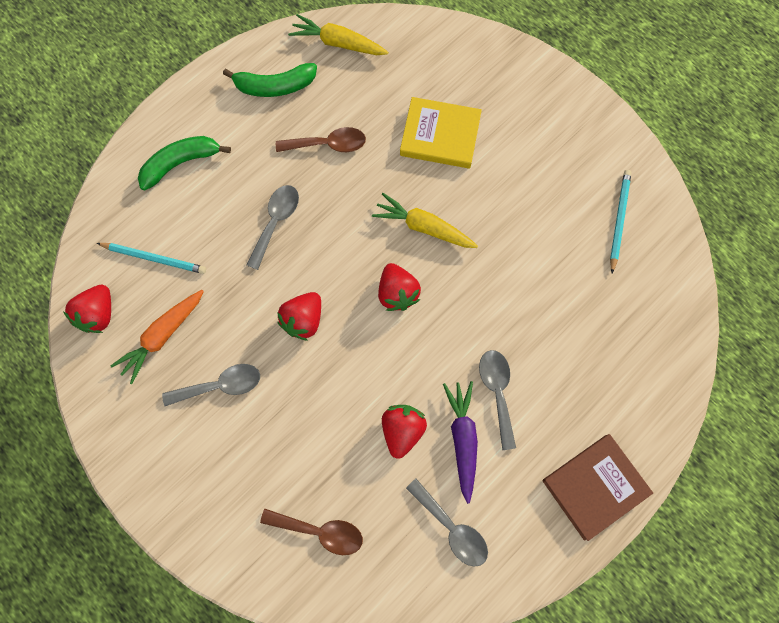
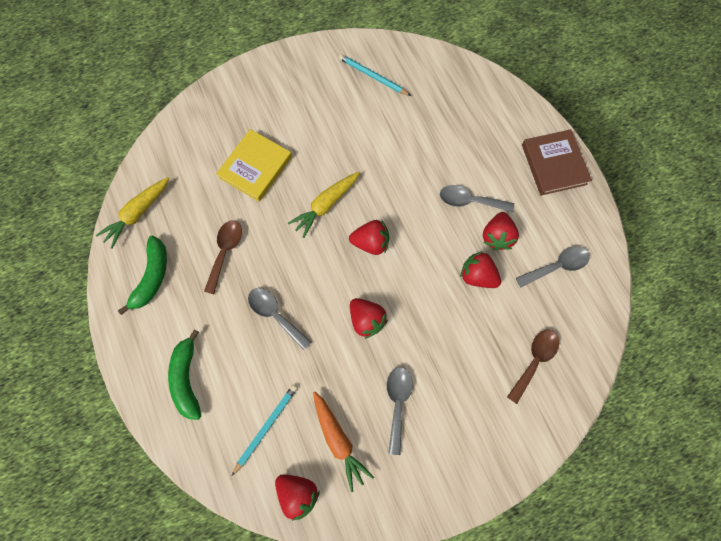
camera: 70 degrees left, 0 degrees up
purple carrot [443,381,478,504] -> red strawberry [483,212,519,251]

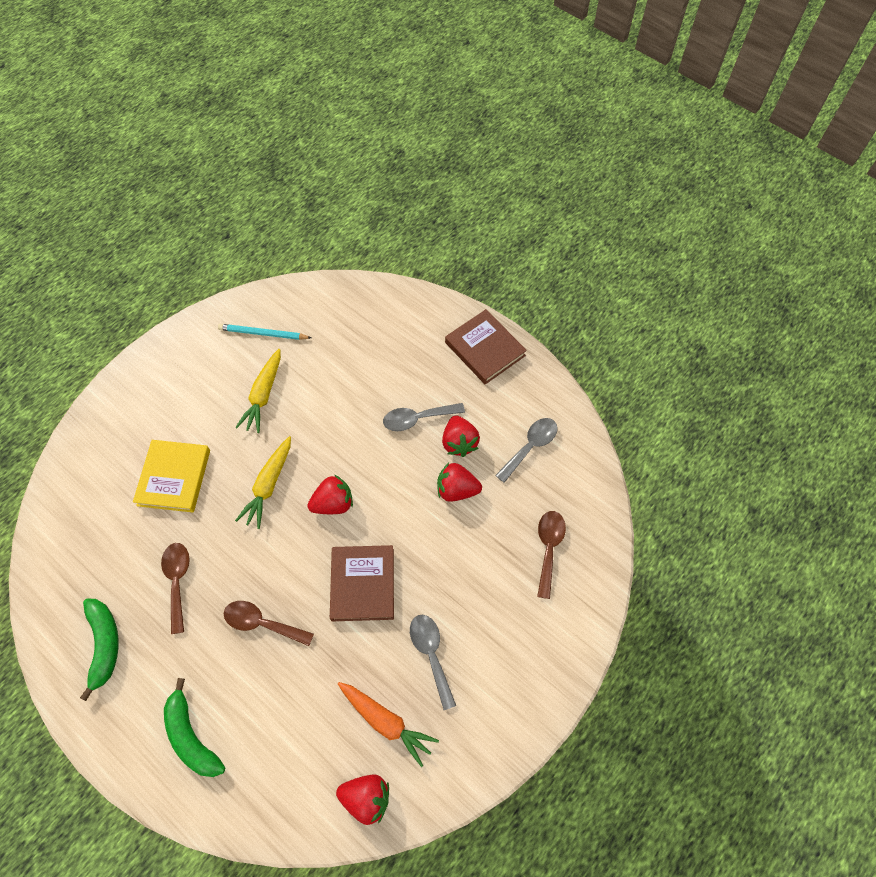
camera: 25 degrees left, 10 degrees down
yellow carrot [96,177,169,249] -> yellow carrot moved to [235,349,281,433]
turquoise pencil [232,385,298,476] -> none
grey spoon [248,288,311,350] -> brown spoon [224,601,314,646]
red strawberry [350,298,388,339] -> brown book [330,545,394,621]

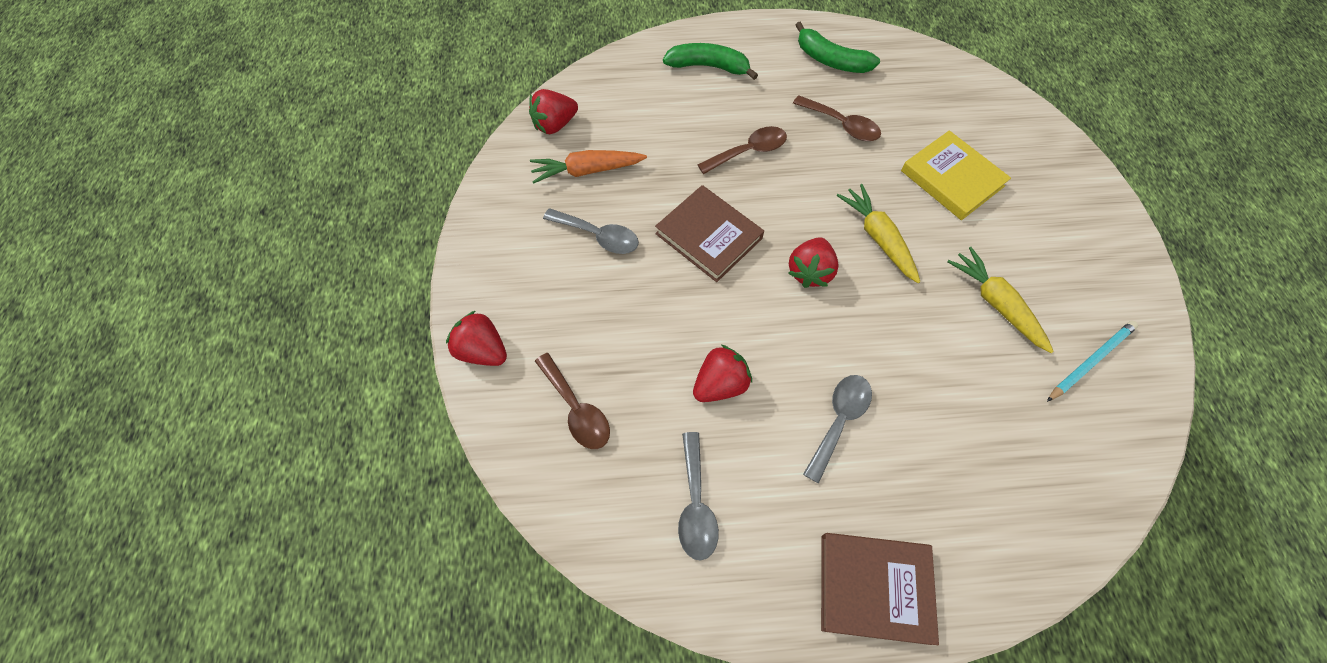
camera: 135 degrees right, 0 degrees up
red strawberry [442,415,480,457] -> red strawberry moved to [446,311,507,366]

